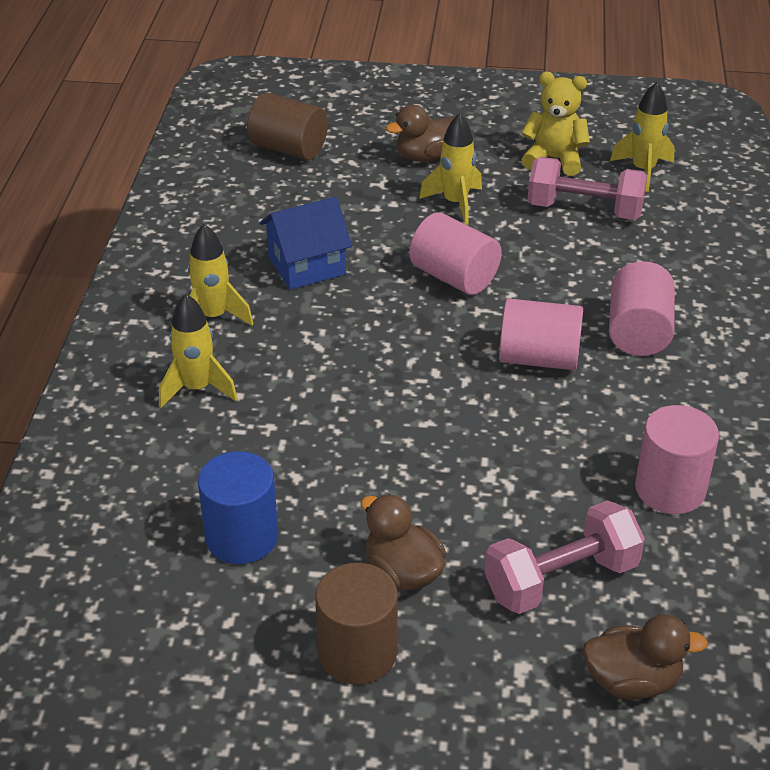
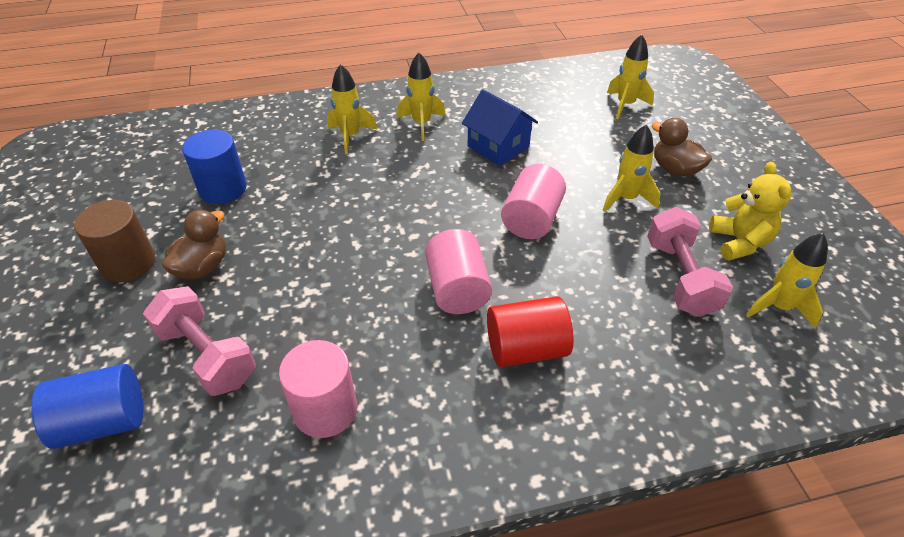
camera: 70 degrees right, 5 degrees up
brown cylinder [247,93,328,160] -> yellow rocket [607,35,654,119]
brown duck [582,614,708,700] -> blue cylinder [31,364,143,449]
pink cylinder [609,261,675,356] -> red cylinder [487,296,573,367]

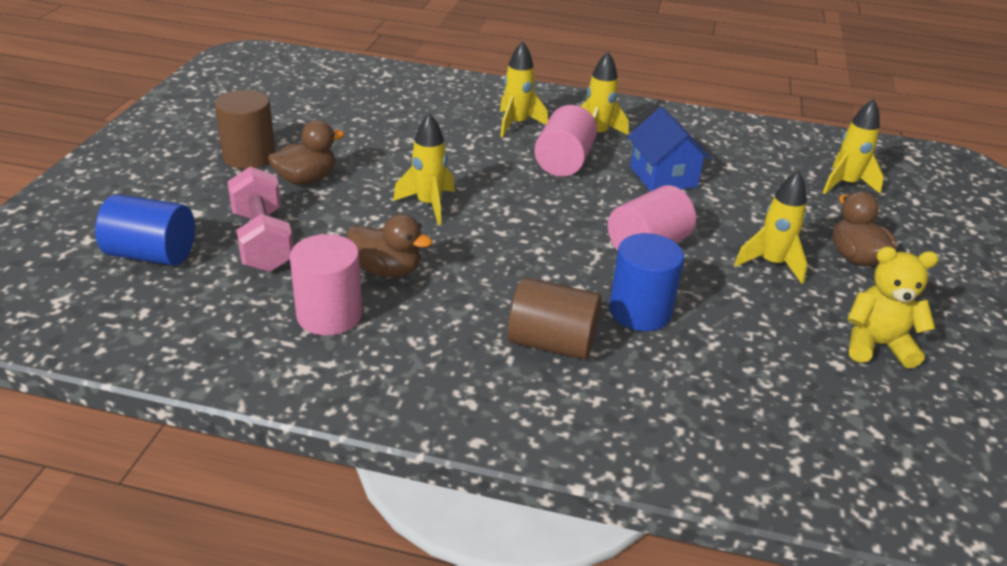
camera: 25 degrees right, 10 degrees down
blue cylinder [182,130,247,204] -> blue cylinder moved to [609,233,684,331]
pink cylinder [425,229,492,314] -> pink cylinder moved to [534,105,597,176]
red cylinder [487,296,573,367] -> brown cylinder [508,277,602,360]
pink dumbbell [647,207,733,317] -> none
yellow teddy bear [709,162,791,261] -> yellow teddy bear turned 105 degrees counterclockwise [847,247,939,368]
yellow rocket [746,233,828,329] -> yellow rocket moved to [393,113,455,225]
none -> brown duck [347,214,433,277]

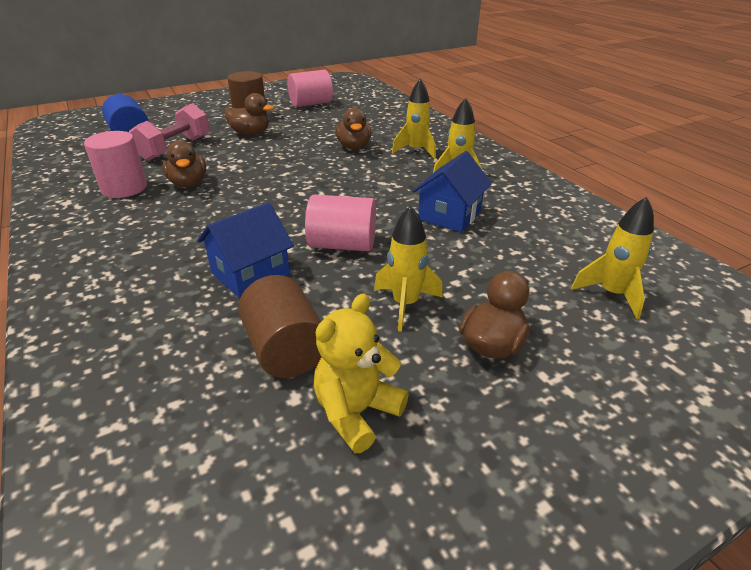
camera: 50 degrees right, 0 degrees up
yellow rocket [393,113,455,225] -> none
brown cylinder [508,277,602,360] -> brown cylinder moved to [238,275,321,378]
pink cylinder [534,105,597,176] -> pink cylinder moved to [287,70,333,107]
blue cylinder [609,233,684,331] -> blue house [197,202,294,298]
yellow teddy bear [847,247,939,368] -> yellow teddy bear turned 105 degrees counterclockwise [313,294,409,453]
none -> brown duck [335,108,372,150]

